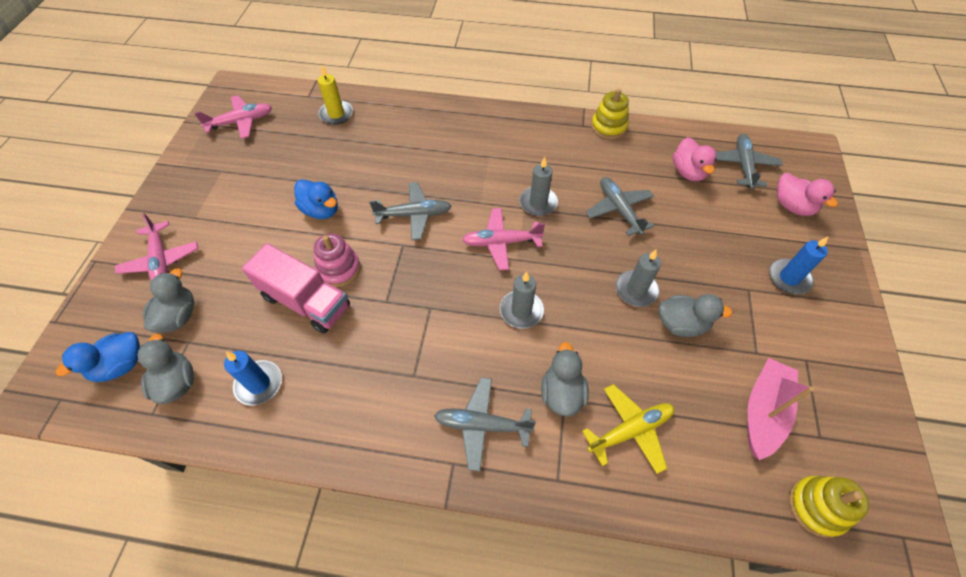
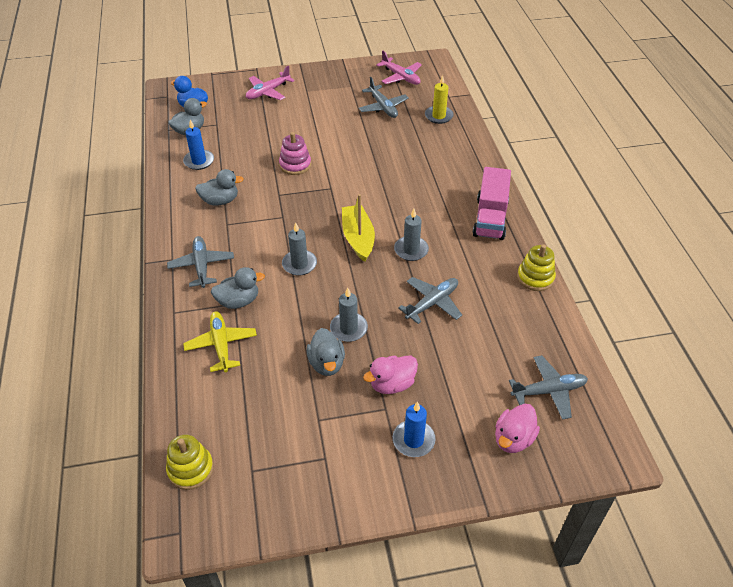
camera: 70 degrees right, 10 degrees down
grey duck [142,268,194,333] -> grey duck moved to [195,169,244,205]
pink truck [242,243,350,334] -> pink truck moved to [472,167,511,240]
blue duck [294,179,338,219] -> none
grey plane [369,182,451,240] -> grey plane moved to [359,77,409,118]
pink plane [462,208,545,270] -> yellow boat [342,194,375,262]
yellow plane [582,384,674,474] -> yellow plane turned 150 degrees counterclockwise [183,311,257,372]
pink duck [673,137,717,181] -> pink duck moved to [363,356,418,394]
pink boat [747,358,814,460] -> none

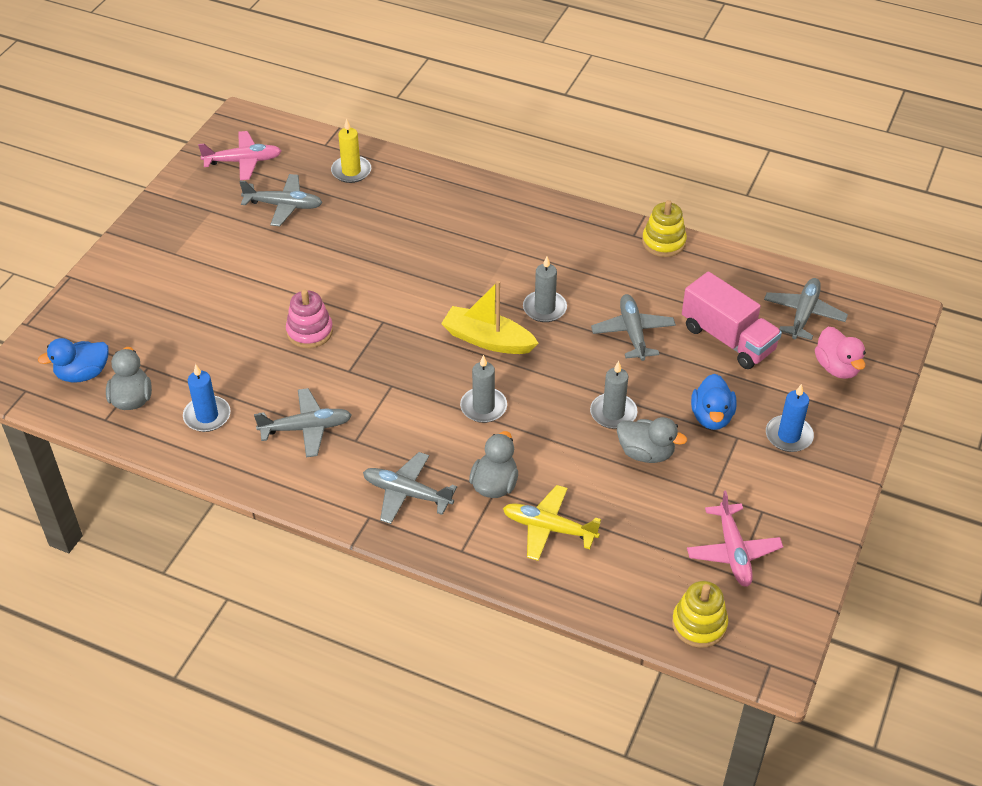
camera: 55 degrees left, 0 degrees up
grey duck [195,169,244,205] -> grey plane [254,388,352,457]
pink plane [246,66,295,100] -> pink plane moved to [687,490,783,587]
pink duck [363,356,418,394] -> blue duck [691,374,737,430]
pink truck [472,167,511,240] -> pink truck moved to [682,271,782,369]

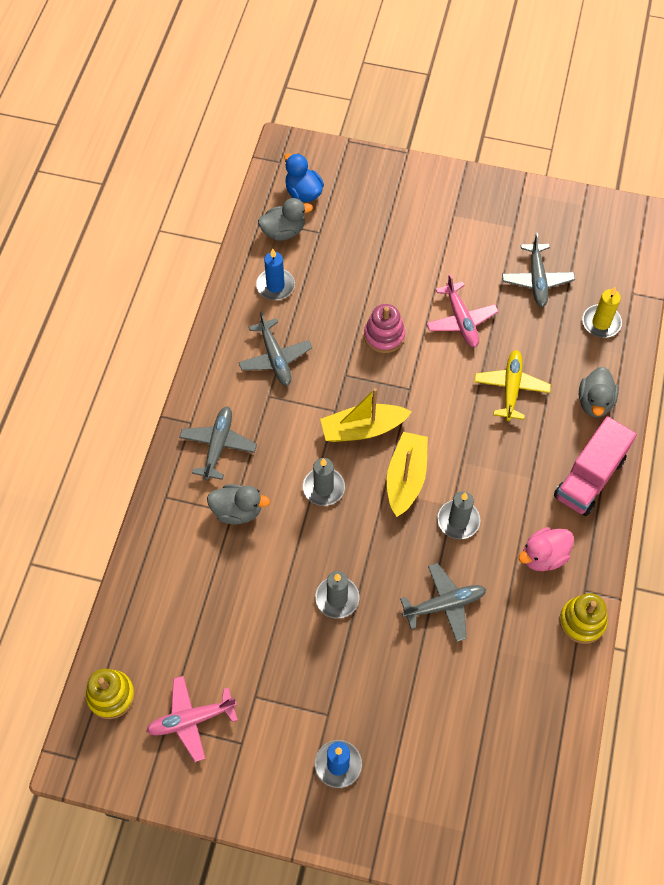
camera: 80 degrees right, 15 degrees up
pink plane [198,131,281,180] -> pink plane moved to [426,274,499,347]
yellow plane [503,485,601,561] -> yellow plane moved to [474,350,551,421]
grey duck [617,417,687,463] -> grey duck moved to [579,367,619,417]
pink truck [682,271,782,369] -> pink truck moved to [554,416,637,516]
blue duck [691,374,737,430] -> none
grey plane [764,278,848,340] -> none
pink duck [815,327,866,379] -> pink duck moved to [518,527,574,571]
none -> yellow boat [320,388,411,442]

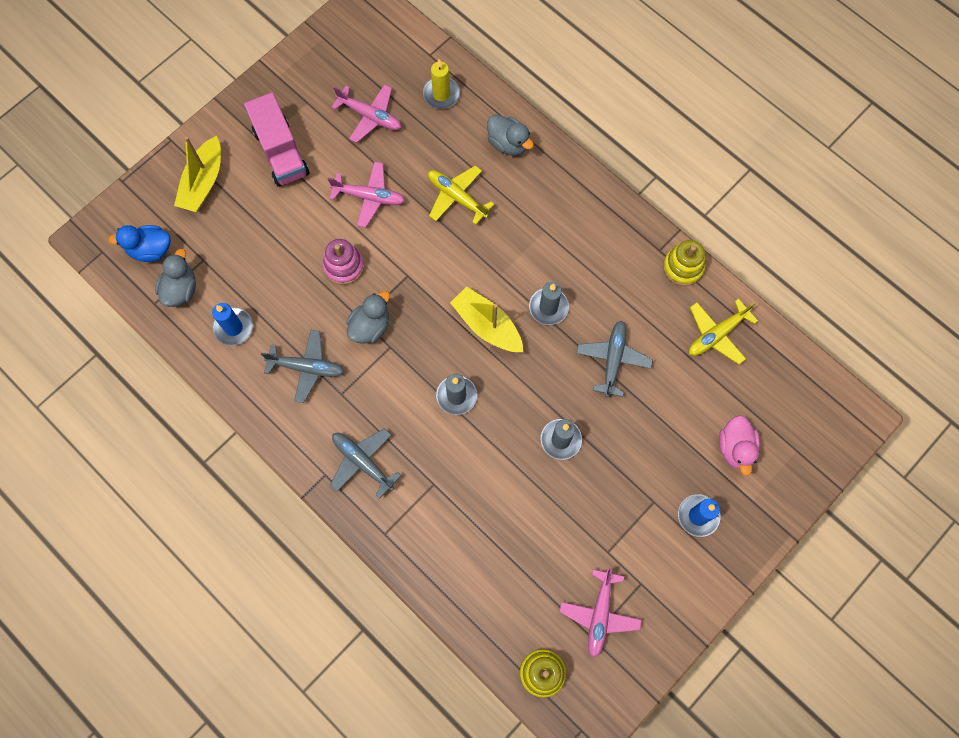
camera: 60 degrees left, 10 degrees up
grey duck [207,484,270,525] -> grey duck moved to [346,291,390,344]
yellow boat [320,388,411,442] -> yellow boat moved to [174,136,221,212]
grey plane [502,233,575,307] -> pink plane [331,84,401,143]
pink duck [518,527,574,571] -> pink duck moved to [719,415,760,476]
pink truck [554,416,637,516] -> pink truck moved to [244,92,310,187]
none -> yellow plane [689,299,758,364]

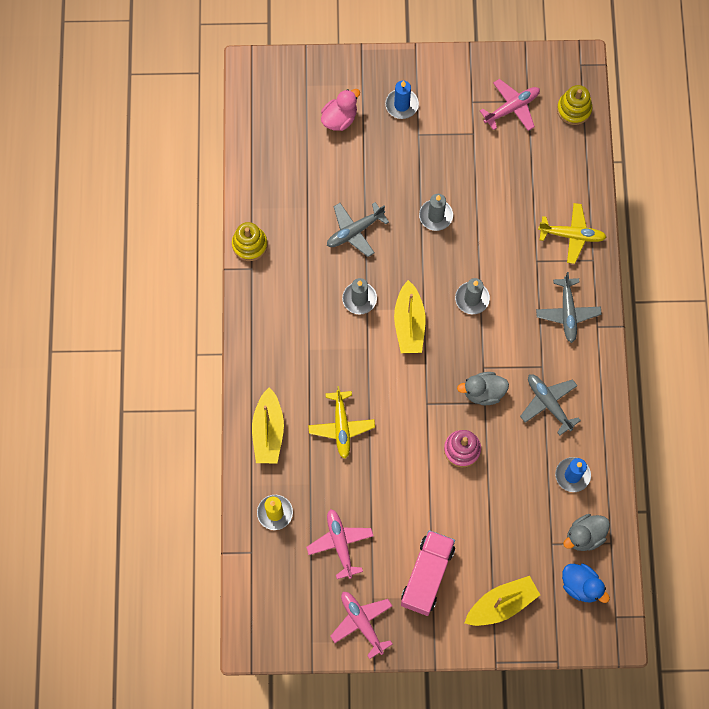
camera: 135 degrees left, 0 degrees up
pink plane [328,161,405,228] -> pink plane moved to [330,592,392,659]
grey duck [487,114,534,156] -> yellow boat [252,387,284,463]
yellow plane [689,299,758,364] -> yellow plane moved to [538,203,606,264]

